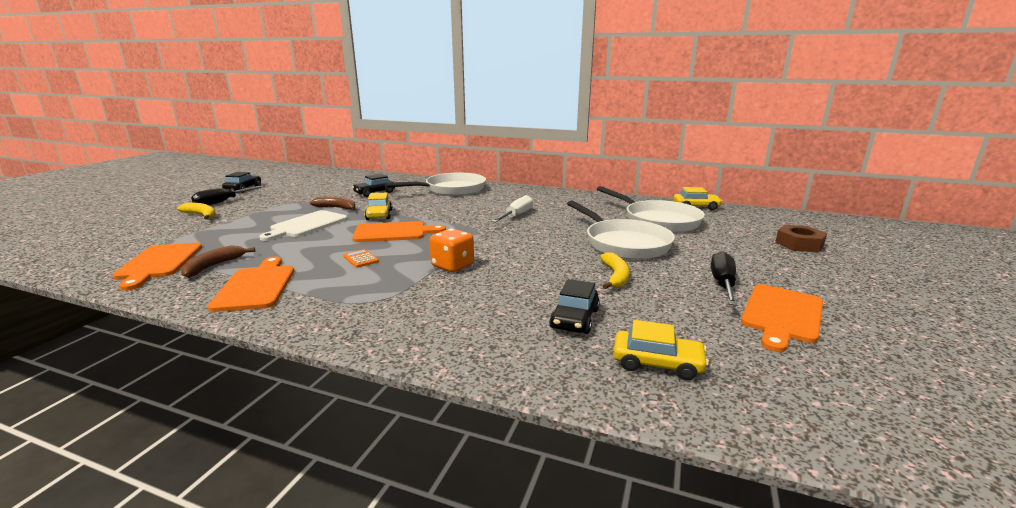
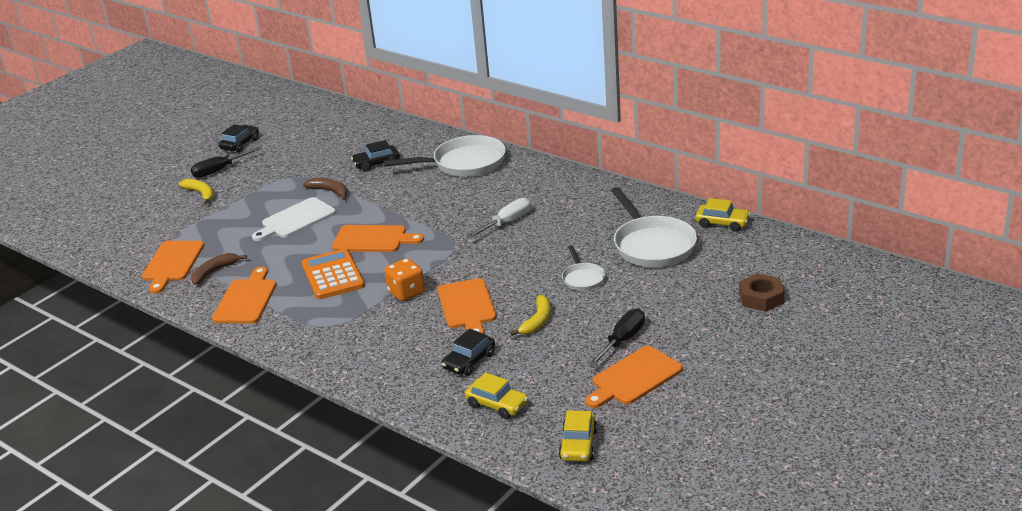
camera: 20 degrees right, 10 degrees up
orange calculator [343,249,379,268] -> orange calculator [302,249,365,299], size x2.24
yellow car [365,193,392,220] -> yellow car moved to [559,410,598,462]
white pan [567,201,675,259] -> white pan [562,245,605,291], size x0.51
none -> orange cutting board [438,278,496,334]

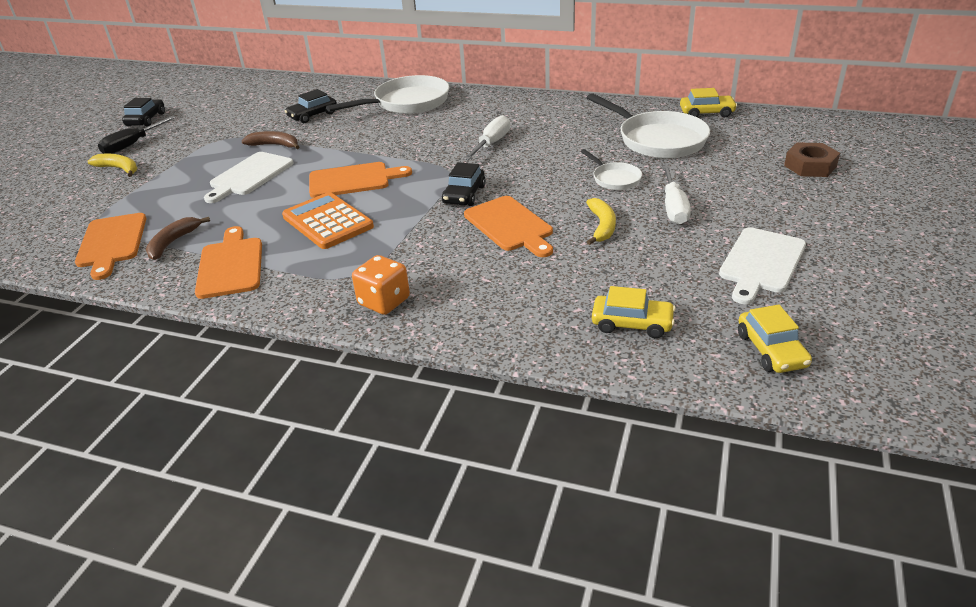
camera: 20 degrees left, 5 degrees up
orange dice [384,258,425,301] -> orange dice moved to [352,255,410,315]
black car [442,329,495,376] -> black car moved to [442,162,486,206]
orange cutting board [585,346,683,408] -> white cutting board [719,227,806,304]
black screwdriver [588,309,645,366] -> none
none -> white screwdriver [663,166,691,225]

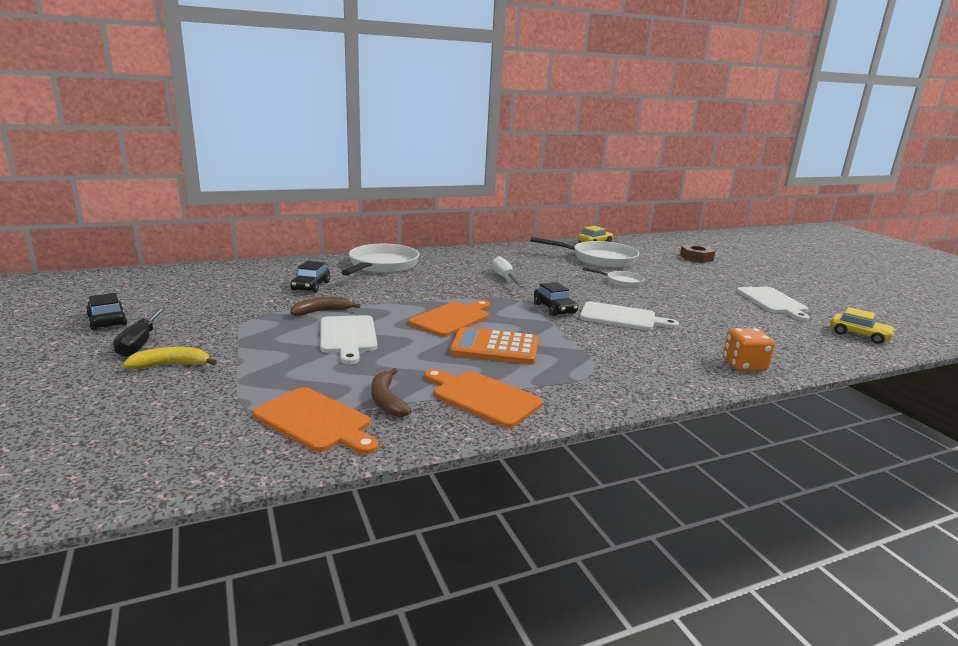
camera: 45 degrees left, 15 degrees down
orange dice [352,255,410,315] -> orange dice moved to [723,328,775,371]
orange cutting board [464,196,553,257] -> white cutting board [580,301,679,330]
yellow banana [586,198,616,245] -> none
yellow car [592,286,676,338] -> none
white screwdriver [663,166,691,225] -> none

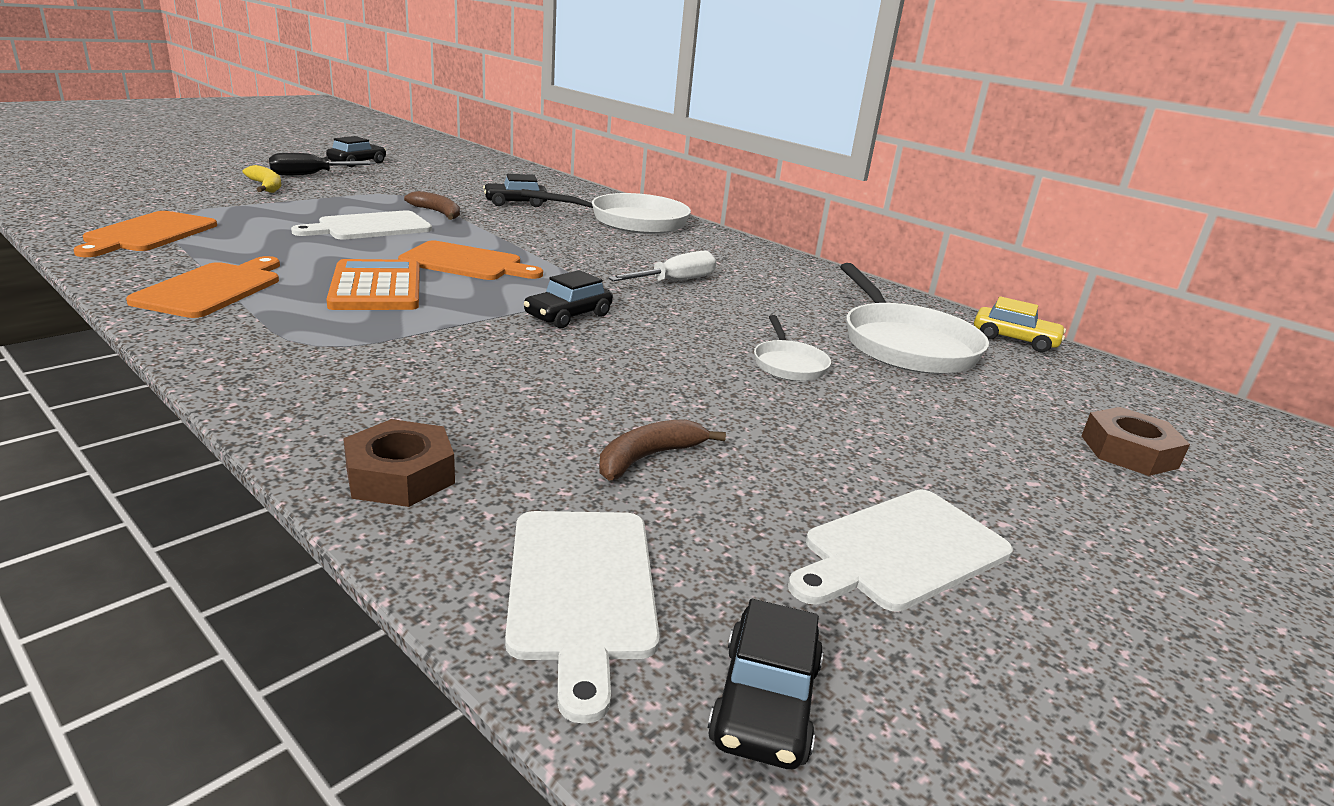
camera: 65 degrees right, 5 degrees up
brown banana [371,368,411,417] -> brown banana moved to [599,419,726,481]
white cutting board [580,301,679,330] -> white cutting board moved to [505,511,660,724]
orange dice [723,328,775,371] -> brown nut [343,419,455,507]
yellow car [830,307,896,344] -> black car [708,599,823,769]

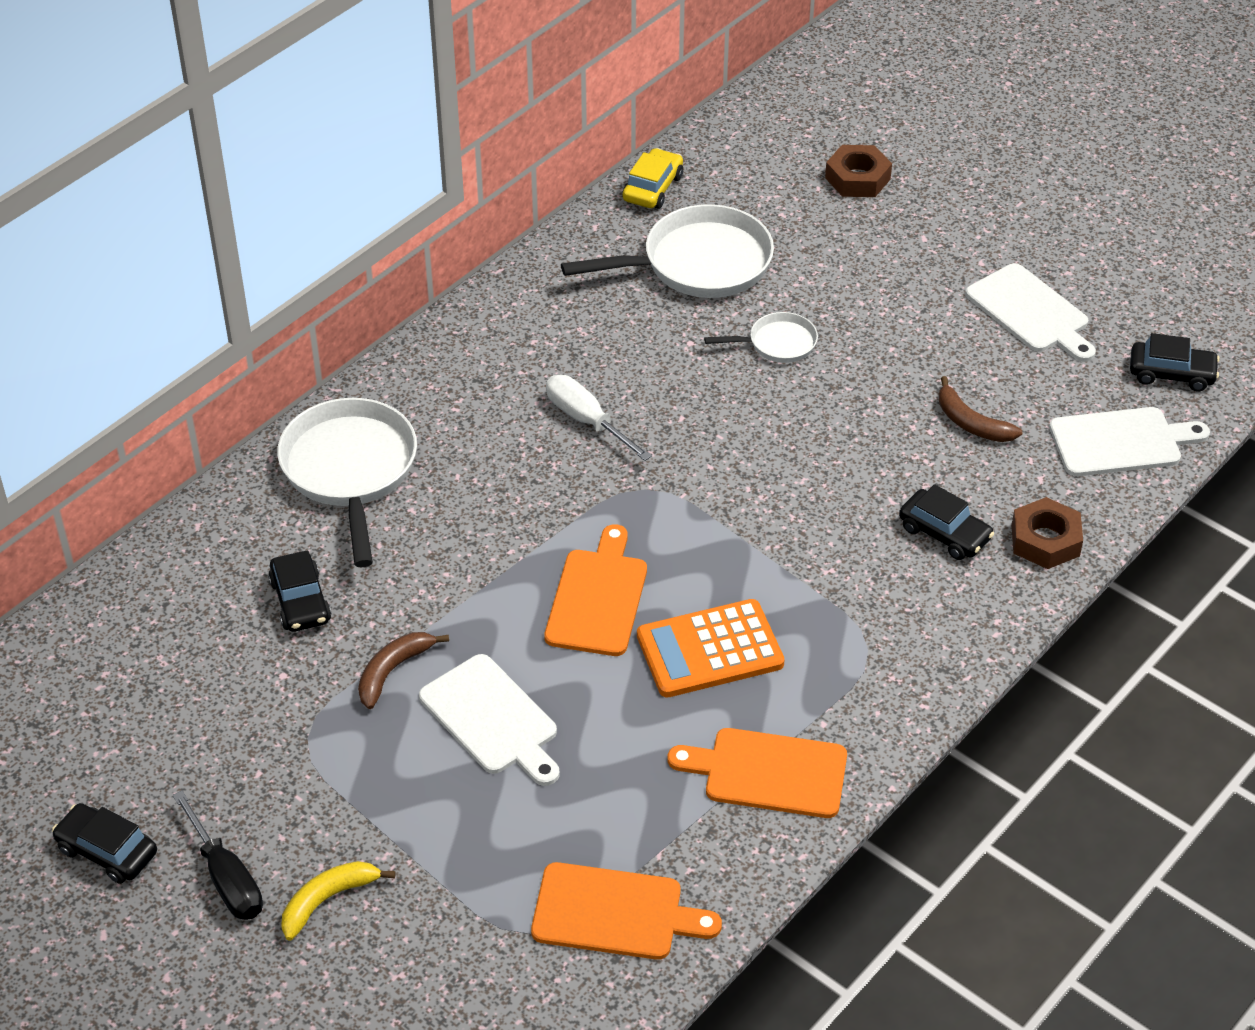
camera: 90 degrees left, 20 degrees up
black car [524,270,613,328] -> black car moved to [899,484,994,560]

